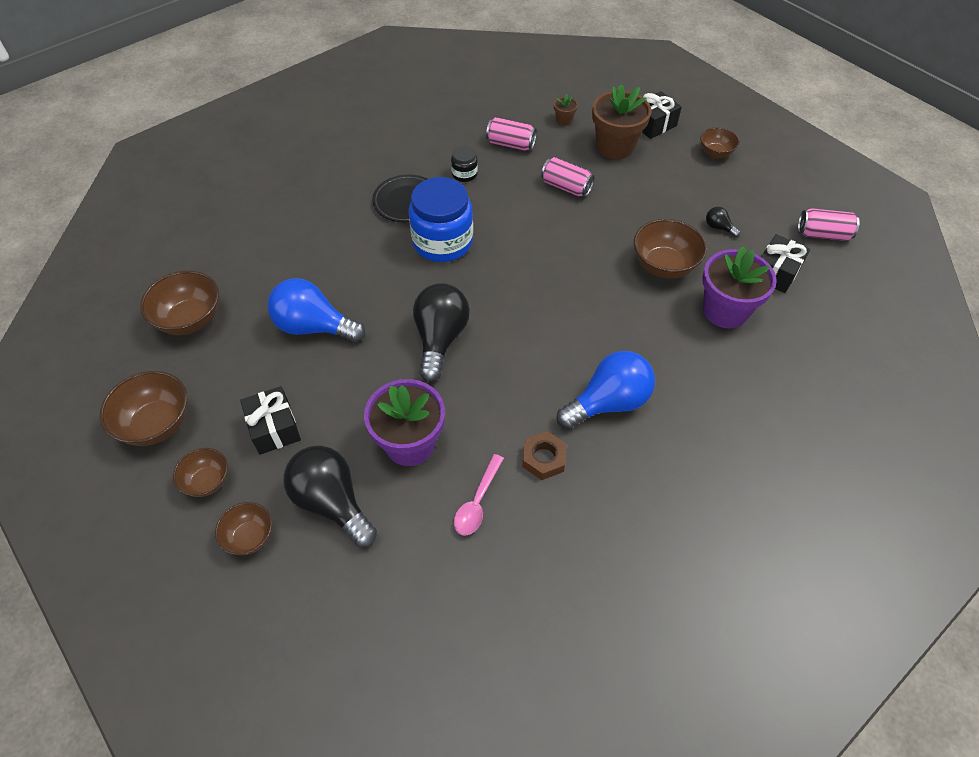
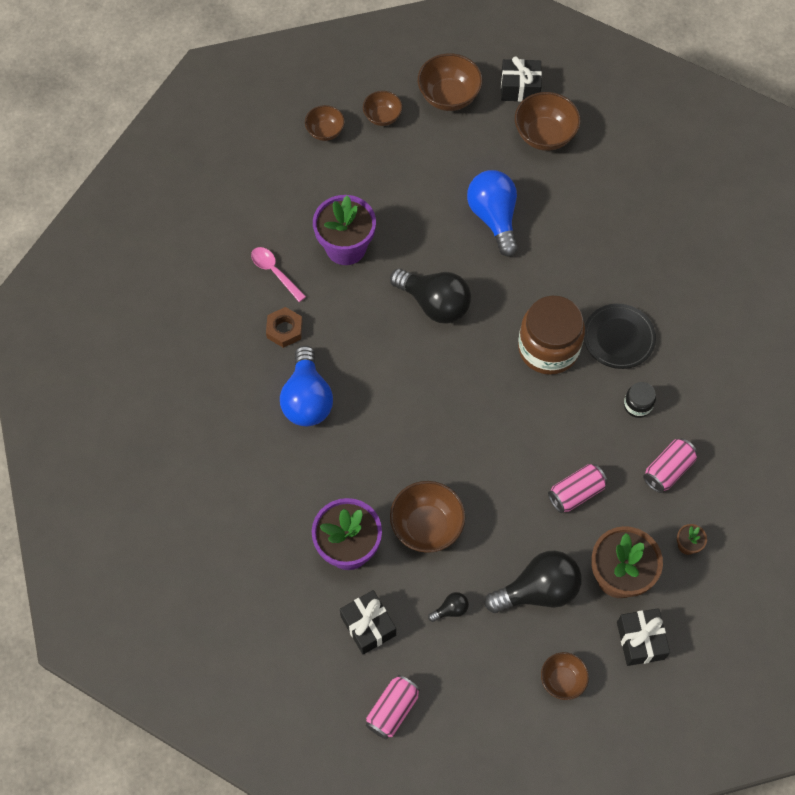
camera: 115 degrees right, 10 degrees up
black gift [240,386,301,455] -> black gift moved to [501,56,542,102]
blue light bulb [267,278,365,342] -> blue light bulb turned 60 degrees counterclockwise [467,170,518,256]
black light bulb [283,446,377,547] -> black light bulb moved to [485,551,582,613]
blue jar [409,177,473,262] -> brown jar [518,296,585,375]

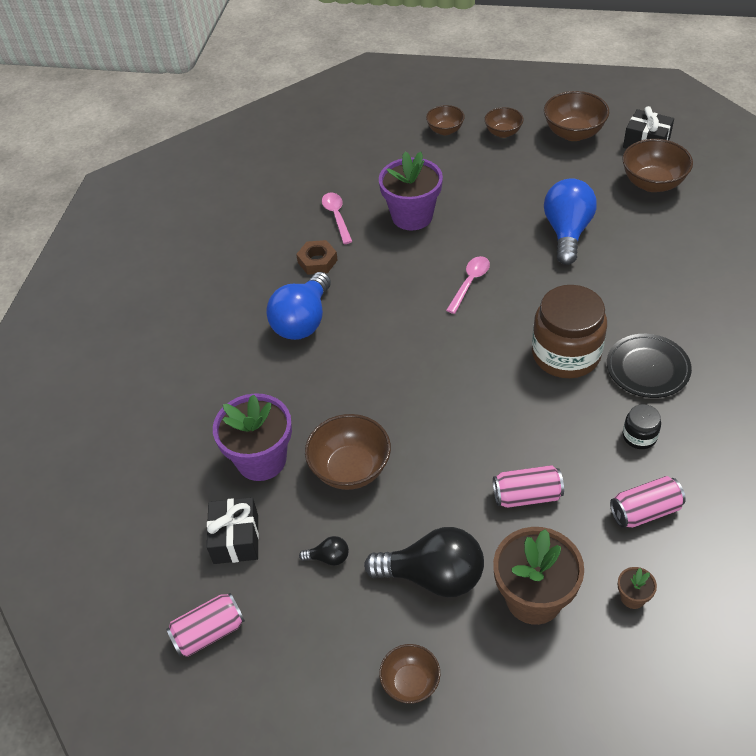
camera: 30 degrees right, 15 degrees down
black light bulb [390,268,471,324] -> pink spoon [446,256,490,314]
black gift [617,608,670,666] -> none

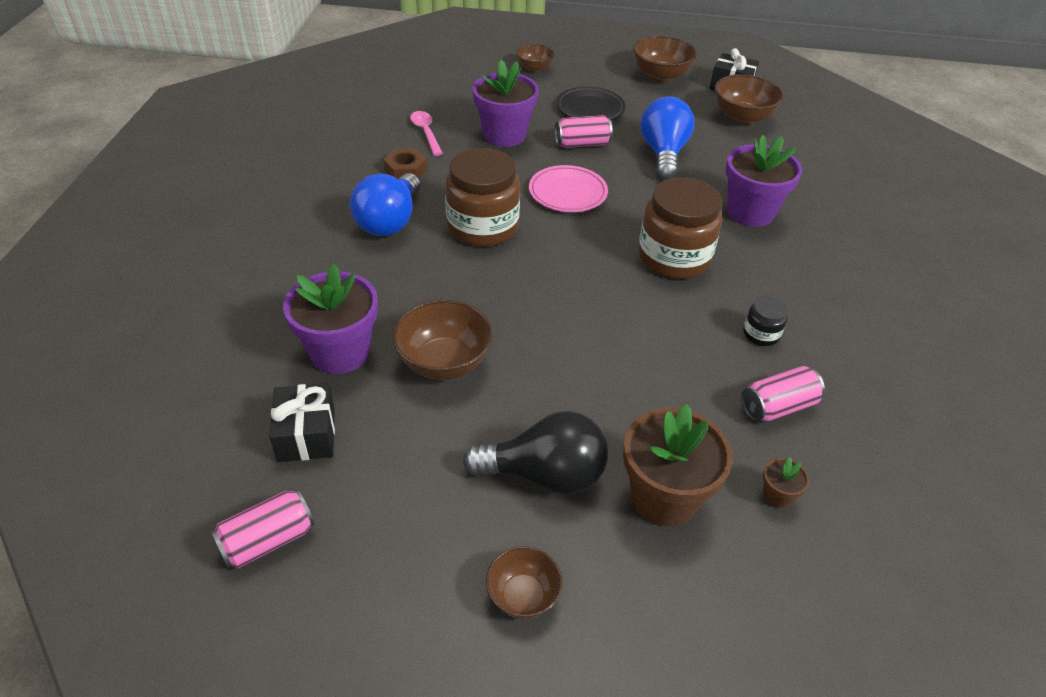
camera: 10 degrees left, 5 degrees down
black light bulb [299,536,349,566] -> none
pink spoon [446,256,490,314] -> pink plate [529,165,608,212]
brown bowl [484,107,524,138] -> none
pink can [493,465,564,508] -> pink can moved to [555,115,613,148]
black plate [607,334,692,398] -> black plate moved to [556,87,626,120]
none -> brown jar [445,148,520,247]
none -> purple flower pot [726,135,802,227]

